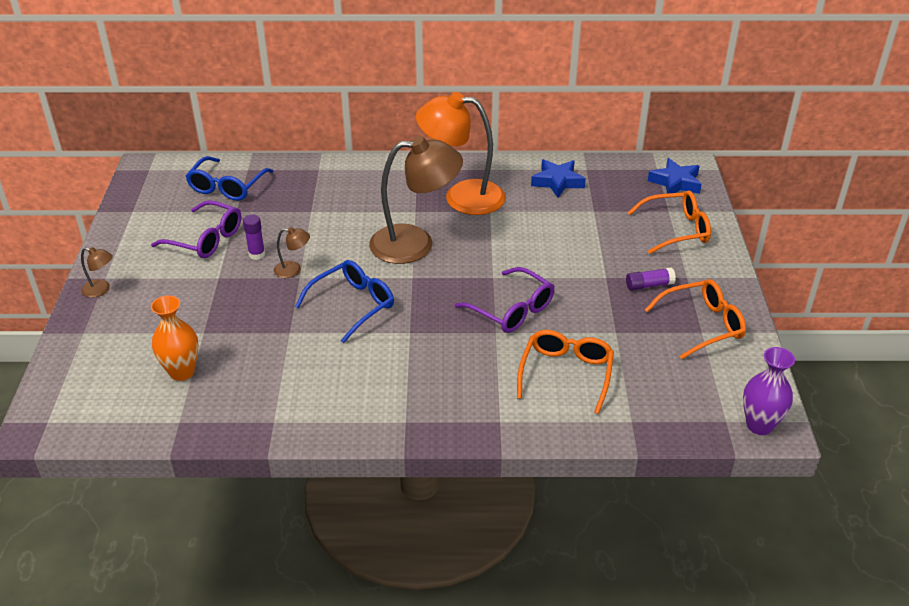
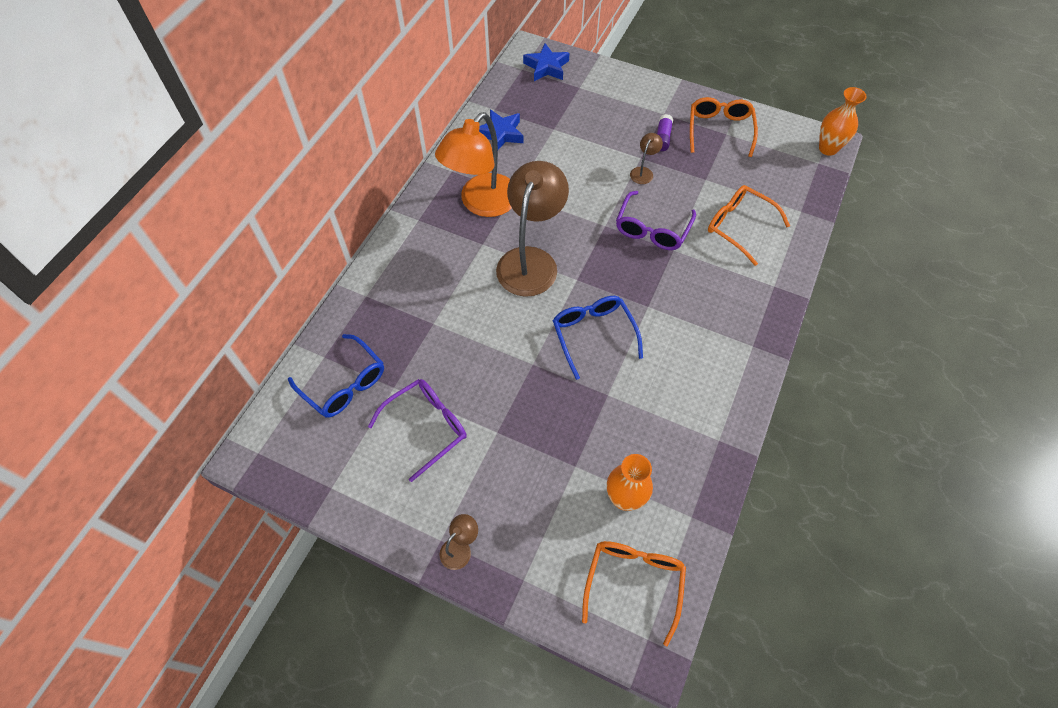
camera: 65 degrees left, 20 degrees up
purple glue stick [243,215,265,260] -> none
brown lamp [274,227,310,278] -> brown lamp moved to [630,133,663,184]
purple glasses [454,267,554,333] -> purple glasses turned 135 degrees clockwise [616,191,696,250]
orange glasses [627,190,711,254] -> orange glasses moved to [582,541,686,646]
purple vase [743,347,795,435] -> orange vase [819,87,867,156]

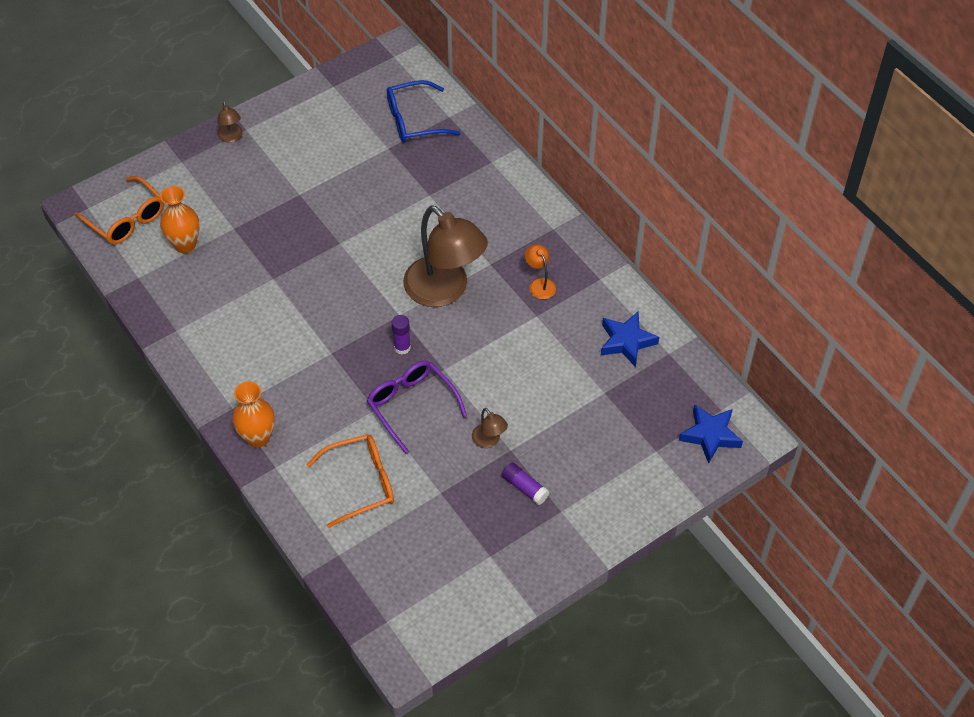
camera: 120 degrees right, 5 degrees down
purple glasses [368,379,467,482] -> none
orange lamp [435,112,512,217] -> orange lamp [525,244,556,299], size x0.42
blue glasses [552,296,643,380] -> none
orange glasses [690,97,758,157] -> none
orange vase [819,87,867,156] -> orange vase moved to [232,381,275,448]
none -> purple glue stick [392,315,411,355]

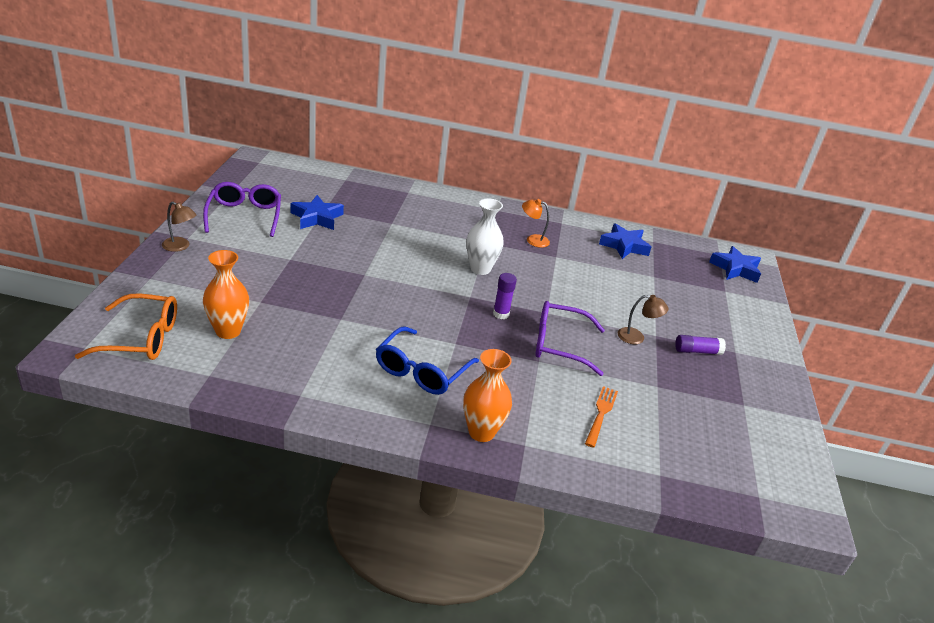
camera: 50 degrees left, 20 degrees down
orange glasses [307,434,394,528] -> orange fork [585,386,618,448]
blue glasses [387,80,461,143] -> blue glasses moved to [376,326,479,395]
brown lamp [403,205,488,307] -> white vase [466,199,504,275]
none -> purple glasses [203,182,281,237]
none -> blue star [290,195,344,230]

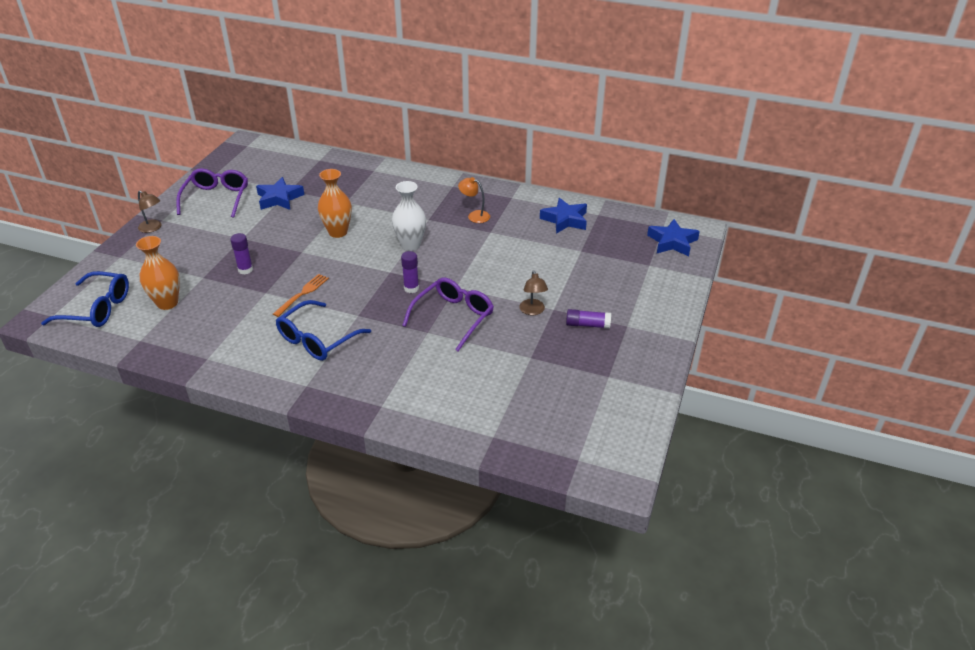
camera: 15 degrees right, 5 degrees up
orange glasses [75,294,177,360] -> blue glasses [41,271,129,327]
orange vase [463,349,512,442] -> orange vase moved to [318,169,352,238]
purple glasses [535,301,605,376] -> purple glasses turned 105 degrees clockwise [402,278,494,351]
orange fork [585,386,618,448] -> orange fork moved to [273,274,329,317]
brown lamp [618,295,669,344] -> brown lamp turned 60 degrees clockwise [520,270,548,315]
none -> purple glue stick [230,233,253,274]

